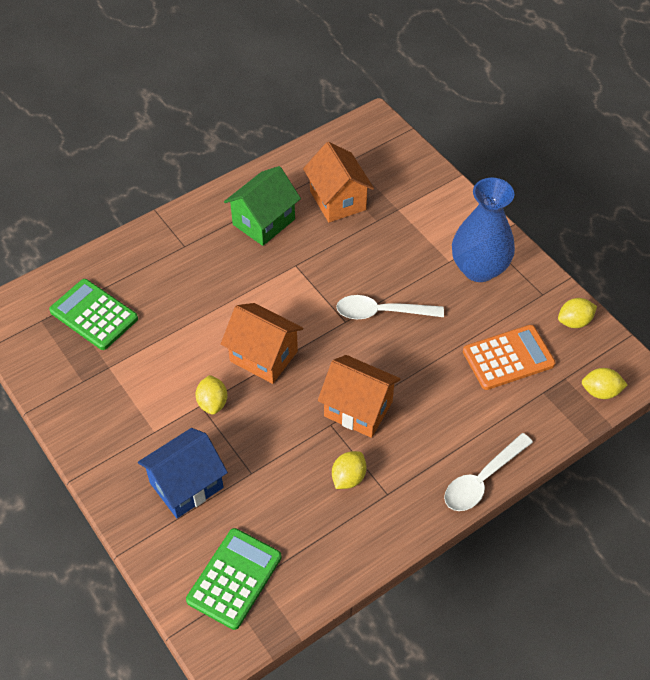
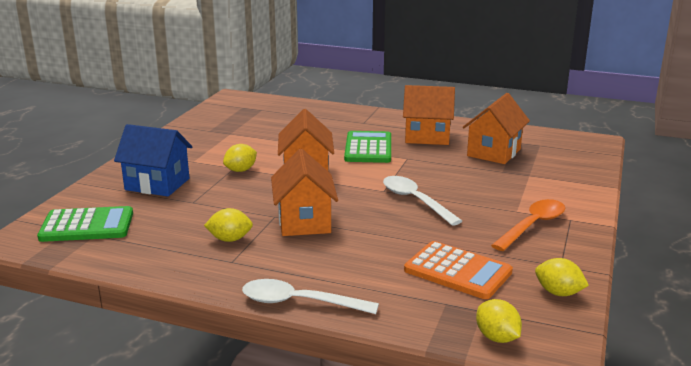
camera: 55 degrees right, 30 degrees down
green calculator [49,279,138,350] -> green calculator moved to [344,131,391,163]
green house [224,166,301,246] -> orange house [403,85,455,145]
blue vase [452,178,515,282] -> orange spoon [491,199,565,251]

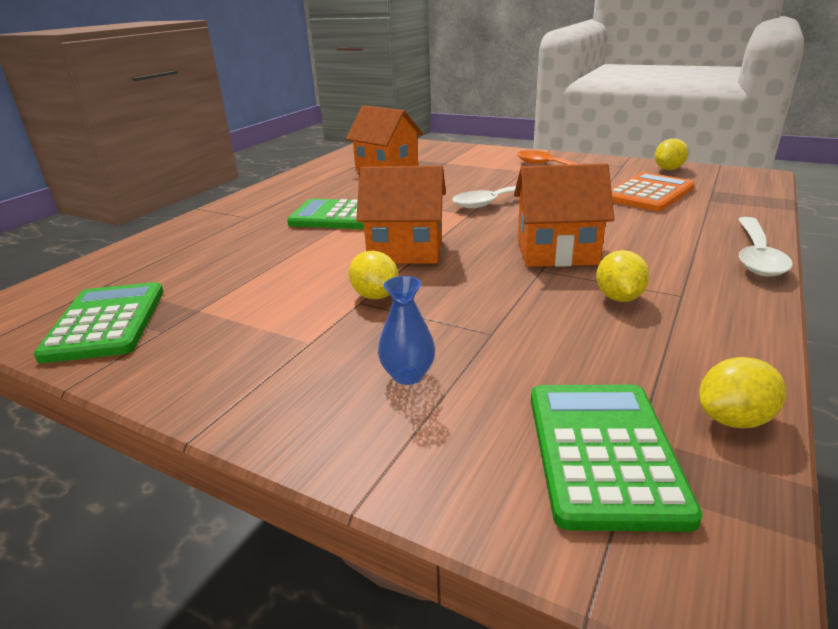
camera: 80 degrees left, 5 degrees up
blue house [114,124,192,196] -> blue vase [378,276,435,385]
orange house [403,85,455,145] -> none
yellow lemon [476,299,522,343] -> yellow lemon moved to [699,357,786,428]
none -> green calculator [33,282,164,363]

